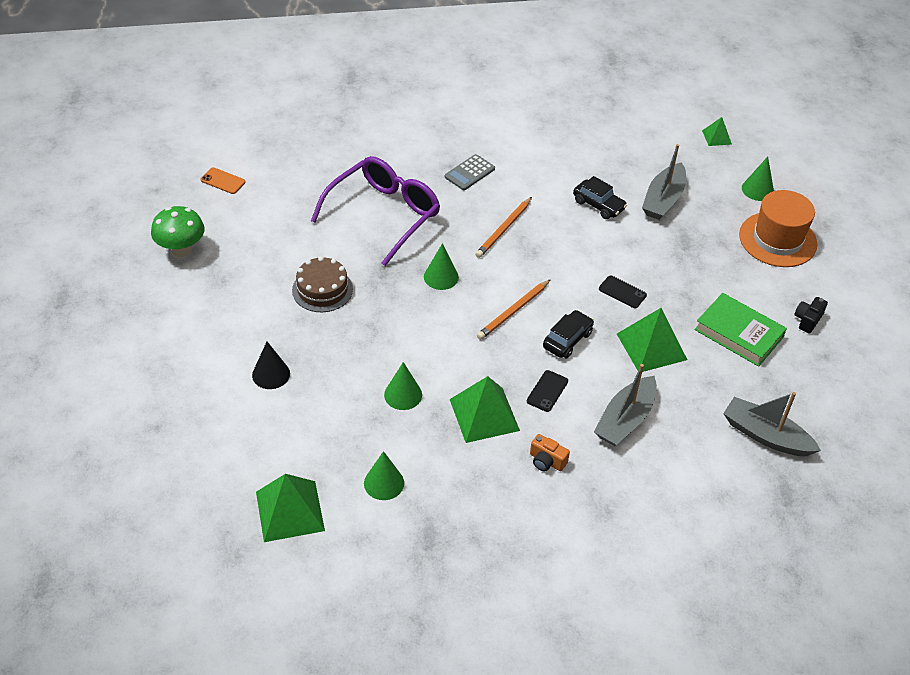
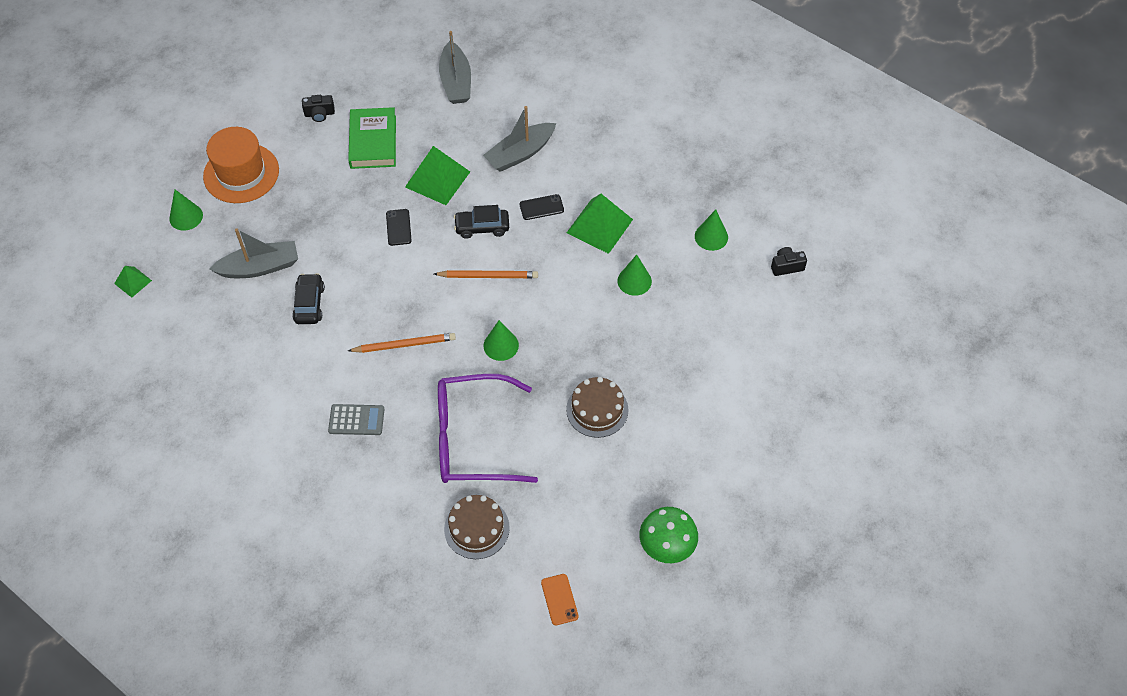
camera: 130 degrees left, 10 degrees up
black cone [252,342,290,389] -> none
green pyramid [256,474,325,542] -> black camera [771,247,807,276]
orange camera [530,434,570,472] -> none
grey boat [594,364,657,446] -> grey boat turned 150 degrees clockwise [483,106,556,172]
none -> brown cake [444,495,510,559]

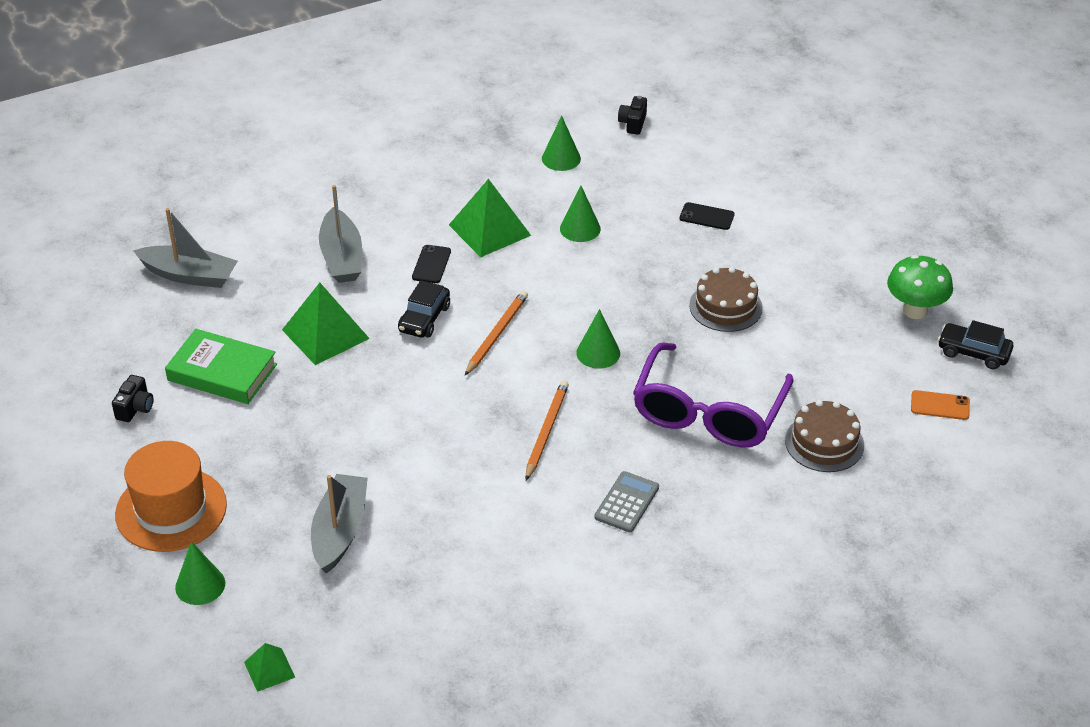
camera: 65 degrees left, 15 degrees down
black car [292,273,325,324] -> black car moved to [938,320,1013,370]
black phone [386,209,412,246] -> black phone moved to [680,202,735,230]

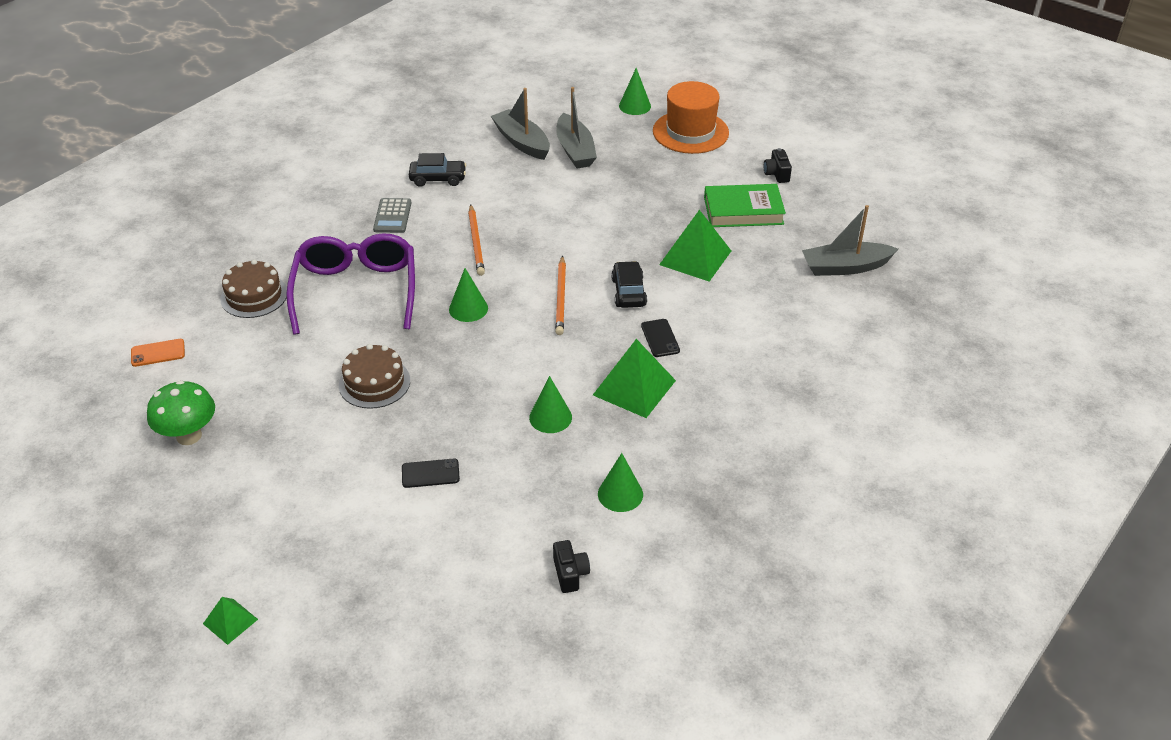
camera: 155 degrees right, 0 degrees up
green pyramid [244,643,295,692] -> green pyramid moved to [203,597,258,645]
grey boat [319,185,362,283] -> grey boat moved to [491,88,550,160]
black car [938,320,1013,370] -> black car moved to [409,153,466,187]

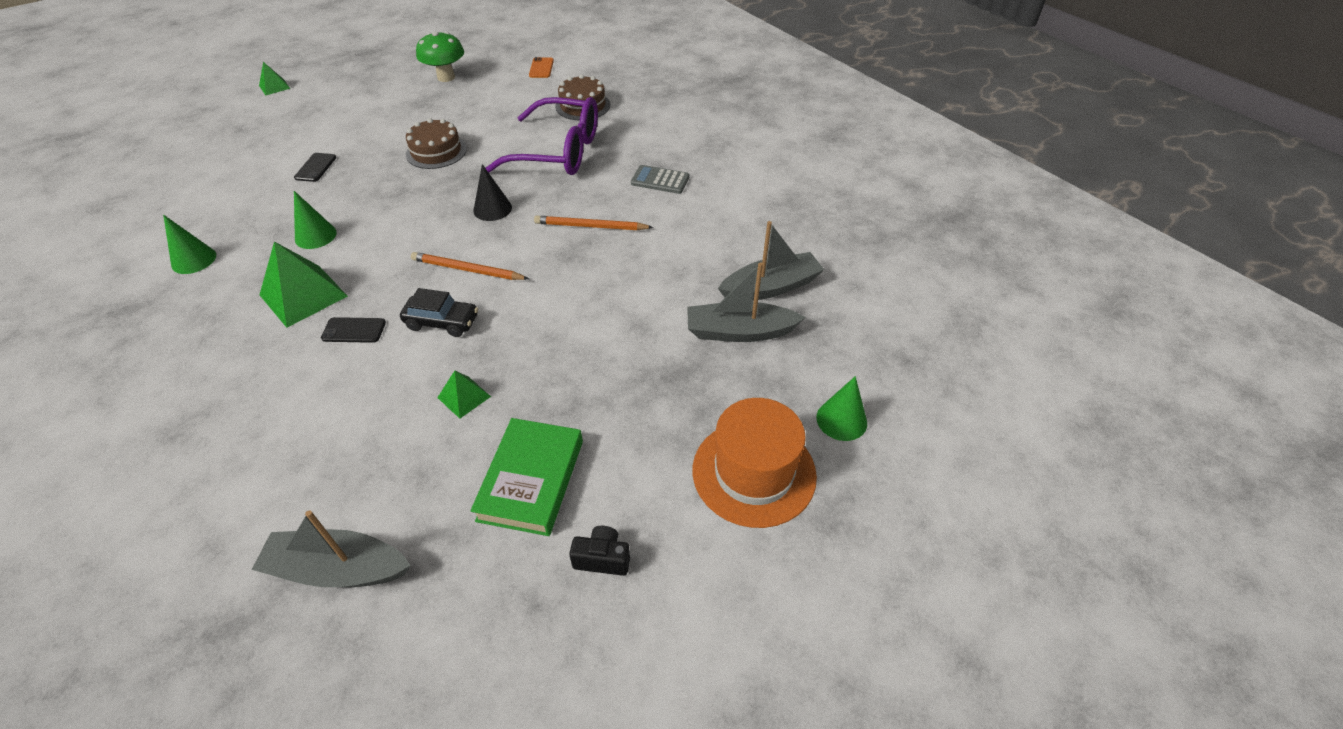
camera: 105 degrees right, 5 degrees up
black car [409,153,466,187] -> none
green cone [449,268,488,322] -> black cone [473,164,512,221]
black camera [553,540,590,593] -> none
green pyramid [659,210,731,282] -> green pyramid [437,370,491,419], size x0.53
grey boat [802,205,898,276] -> grey boat turned 90 degrees counterclockwise [252,510,411,587]

